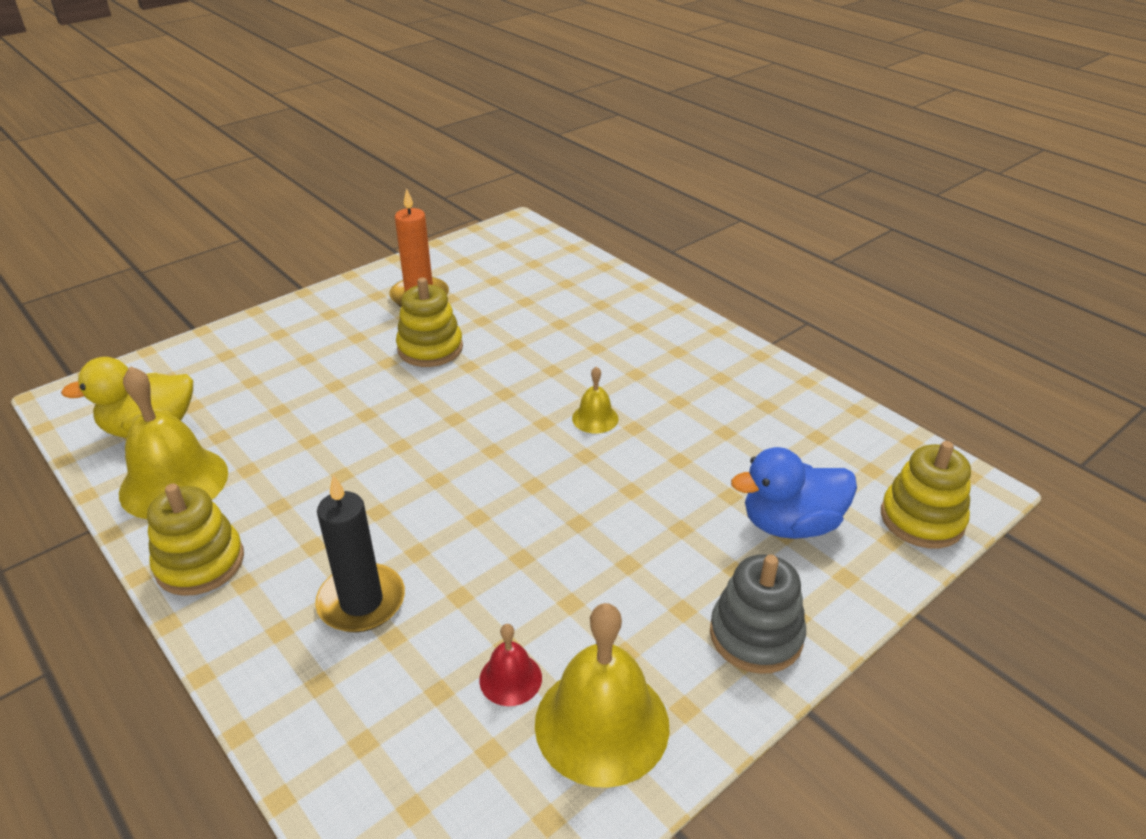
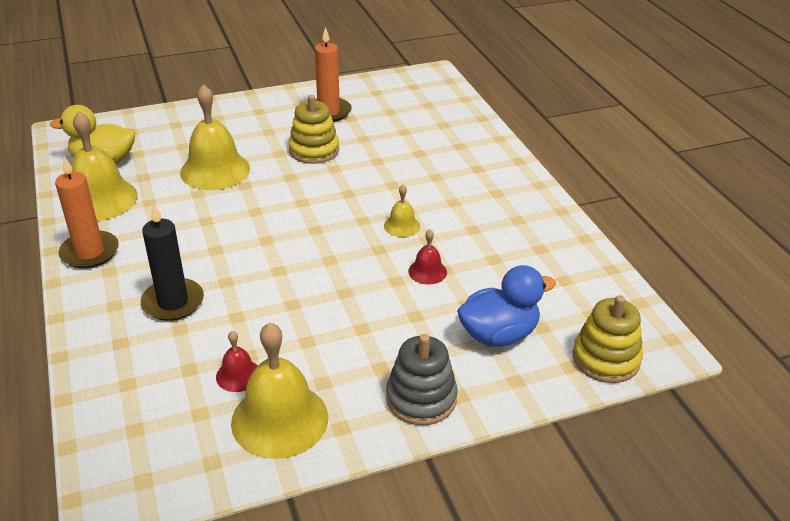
camera: 20 degrees right, 0 degrees up
yellow stacking toy [147,483,244,596] -> orange candle [55,156,119,268]
blue duck [731,447,857,539] -> blue duck turned 150 degrees clockwise [457,265,556,347]
none -> yellow bell [180,84,250,190]
none -> red bell [408,229,447,284]

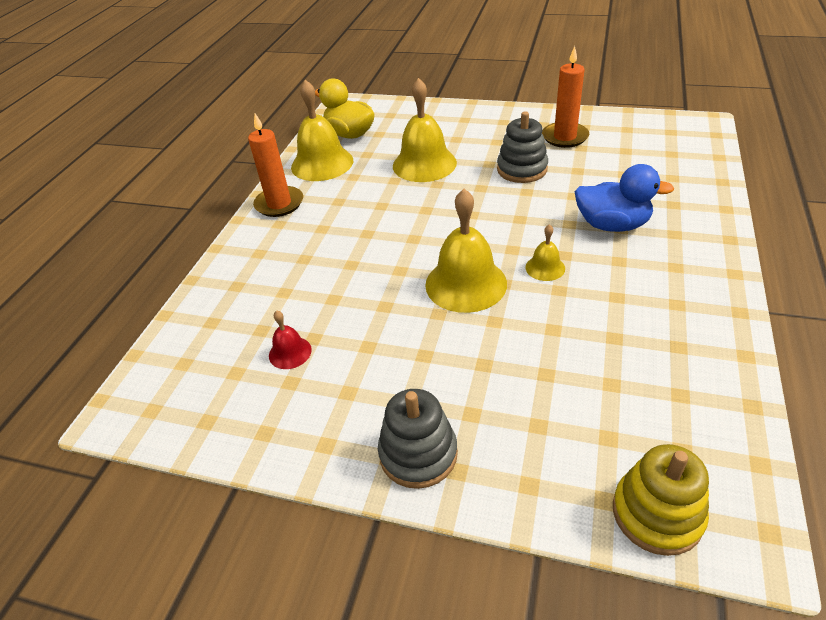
camera: 40 degrees right, 5 degrees up
black candle [141,203,204,321] -> none
yellow bell [231,322,328,459] -> yellow bell moved to [425,189,507,313]
yellow stacking toy [288,95,339,164] -> grey stacking toy [497,111,548,183]
red bell [408,229,447,284] -> none
blue duck [457,265,556,347] -> blue duck moved to [575,164,675,232]

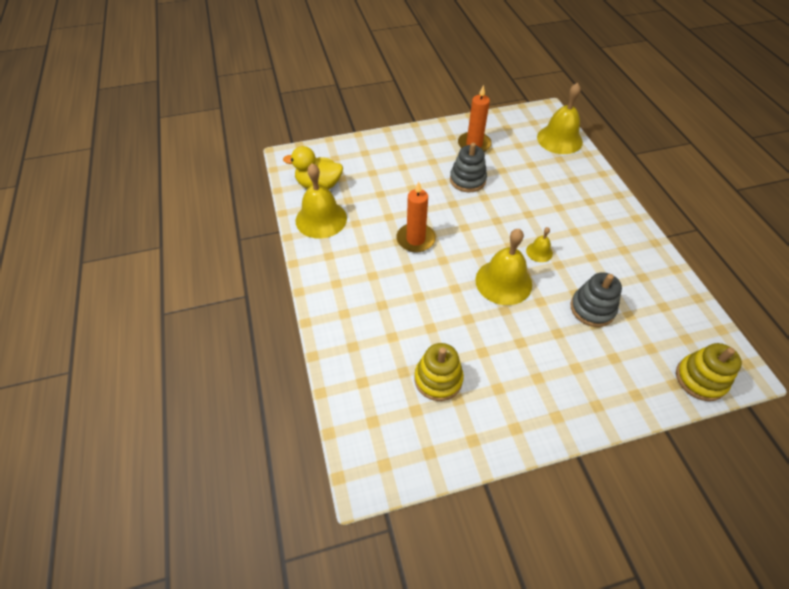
camera: 35 degrees left, 10 degrees up
orange candle [248,113,303,217] -> orange candle moved to [396,181,436,253]
red bell [269,311,312,369] -> yellow stacking toy [414,343,464,401]
grey stacking toy [378,389,458,489] -> grey stacking toy moved to [570,272,622,327]
yellow bell [393,78,457,182] -> yellow bell moved to [537,83,583,154]
blue duck [575,164,675,232] -> none

